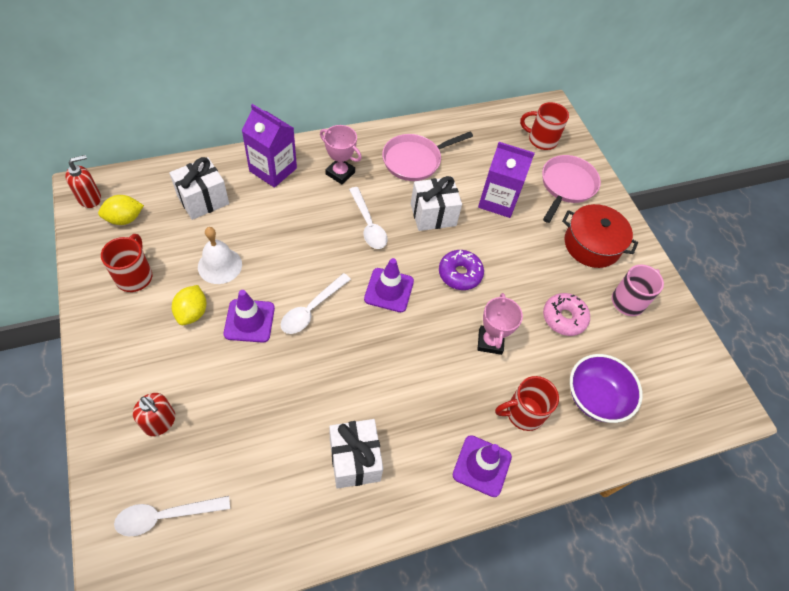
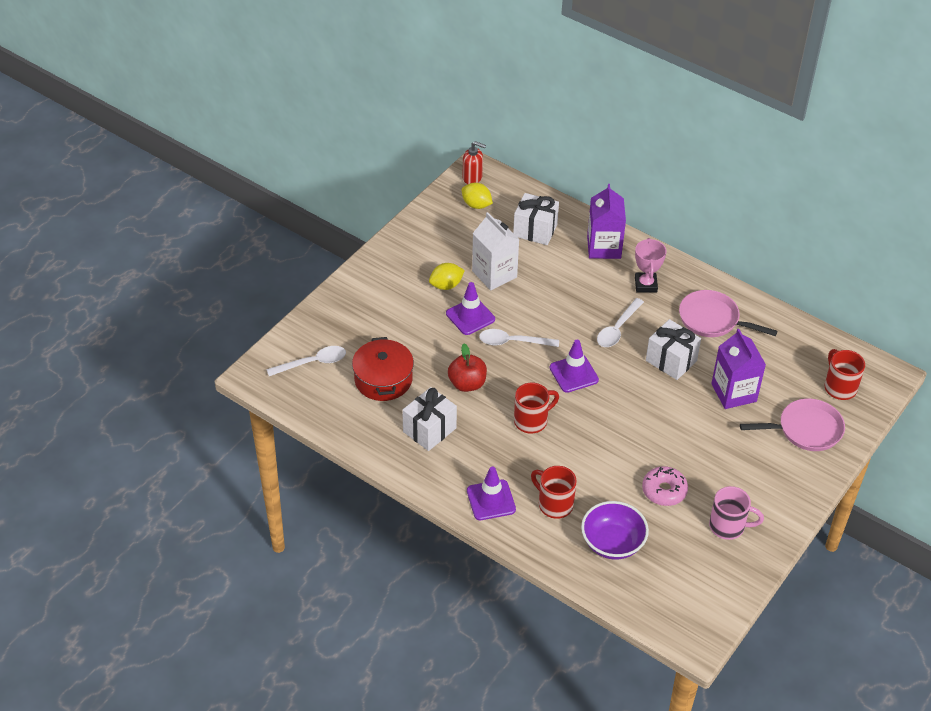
camera: 60 degrees right, 10 degrees down
red mug [101,234,152,292] -> red mug moved to [514,382,559,434]
white spoon [114,496,230,536] -> white spoon turned 120 degrees clockwise [266,346,346,376]
red soap dispenser [133,393,175,436] -> none
white bell [198,227,242,284] -> white carton [472,212,519,290]
purple donut [439,250,484,290] -> none
pink trophy [477,293,523,355] -> none
red pot [562,204,638,268] -> red pot moved to [352,337,414,401]
none -> red apple [448,343,487,392]

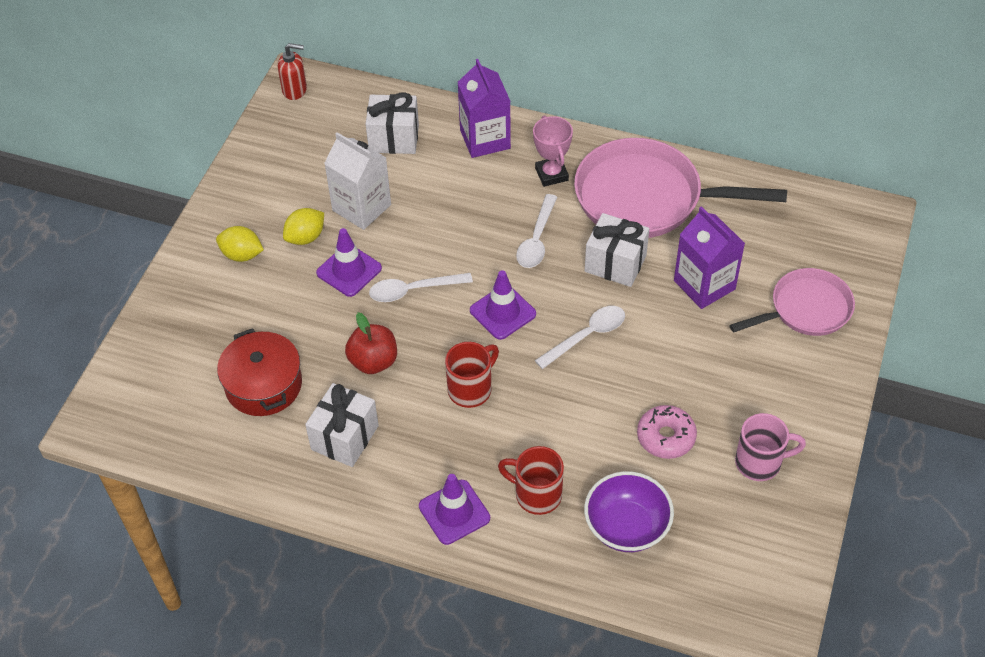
camera: 15 degrees left, 5 degrees up
white spoon [266,346,346,376] -> white spoon moved to [535,306,625,369]
yellow lemon [462,183,493,209] -> yellow lemon moved to [216,226,264,262]
pink pan [679,290,778,337] -> pink pan [574,138,787,238], size x1.65
red mug [824,349,865,400] -> none

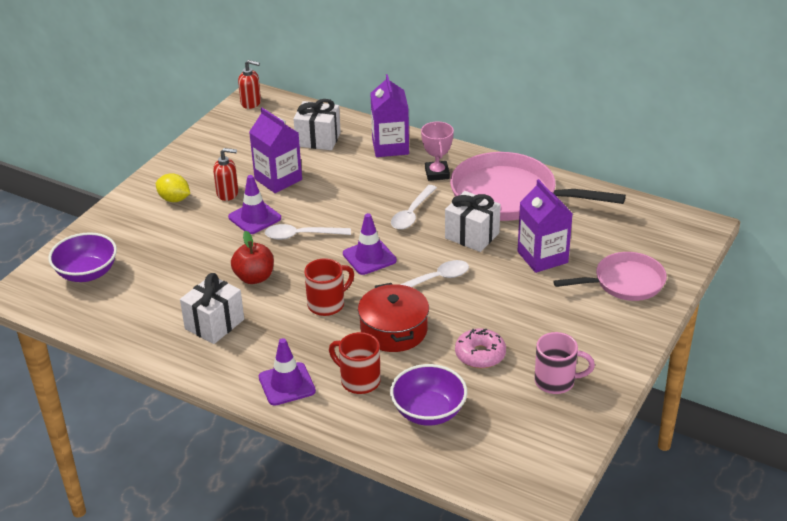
camera: 10 degrees right, 15 degrees down
red pot [217,328,302,416] -> red pot moved to [358,283,429,352]
yellow lemon [283,208,324,245] -> red soap dispenser [213,148,238,201]
white carton [324,132,391,230] -> purple carton [249,108,302,193]
none -> purple bowl [48,232,117,282]

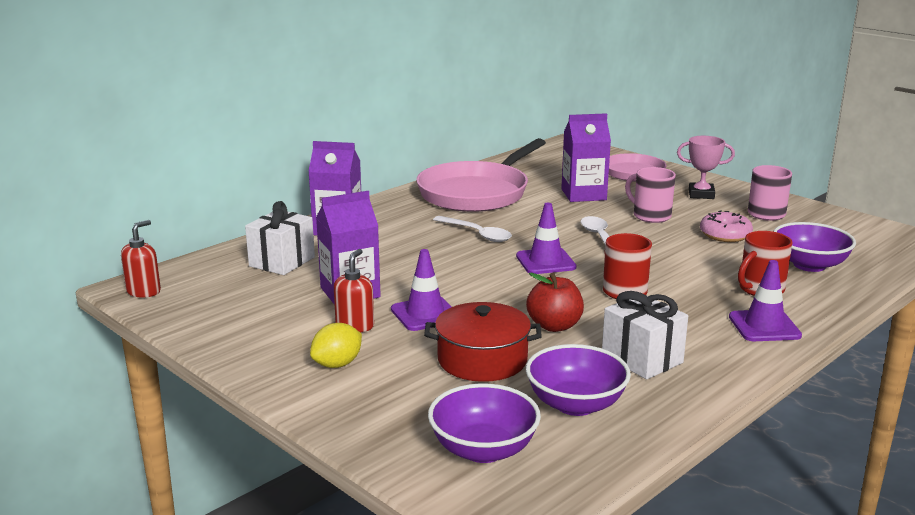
camera: 75 degrees left, 15 degrees down
white spoon [265,224,351,240] -> none
red pot [358,283,429,352] -> red pot moved to [424,302,542,382]
pink trophy [421,122,454,181] -> pink trophy moved to [677,136,735,199]
white gift [445,191,501,252] -> none
none -> purple bowl [526,344,631,416]
none -> pink mug [625,167,676,223]

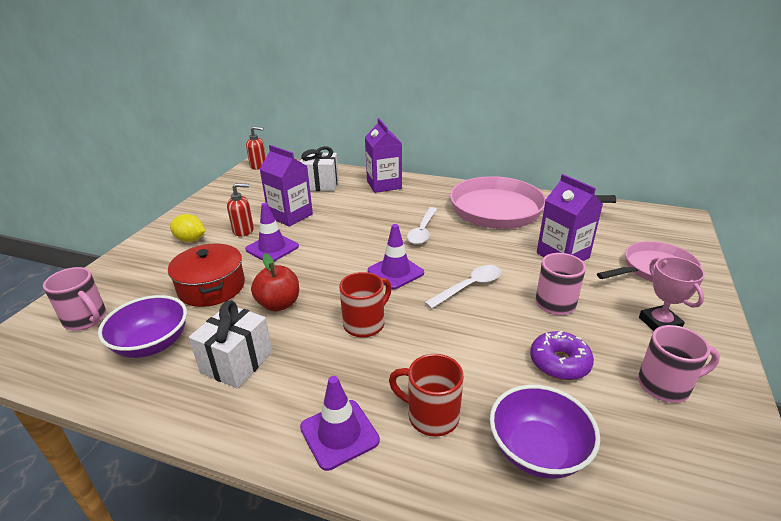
camera: 65 degrees right, 10 degrees up
purple bowl [428,383,541,463] -> pink mug [43,267,107,331]
pink donut [700,210,753,242] -> purple donut [530,331,594,380]

